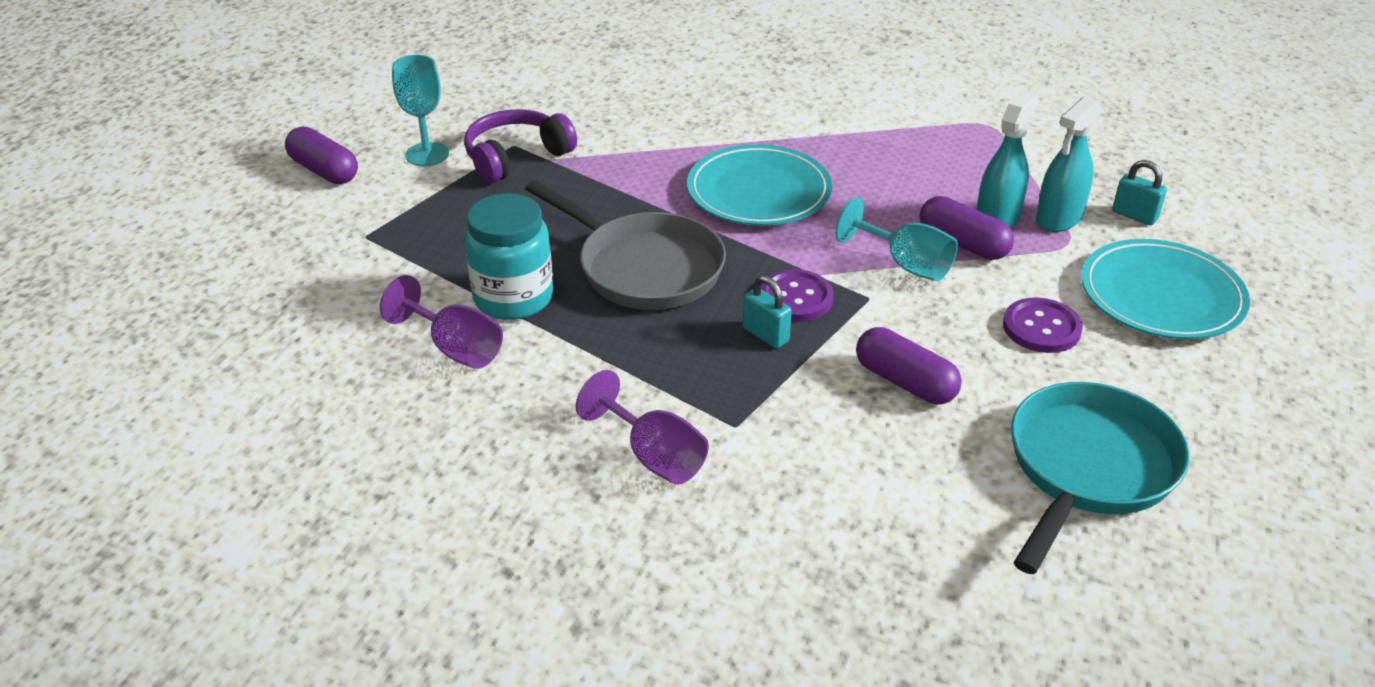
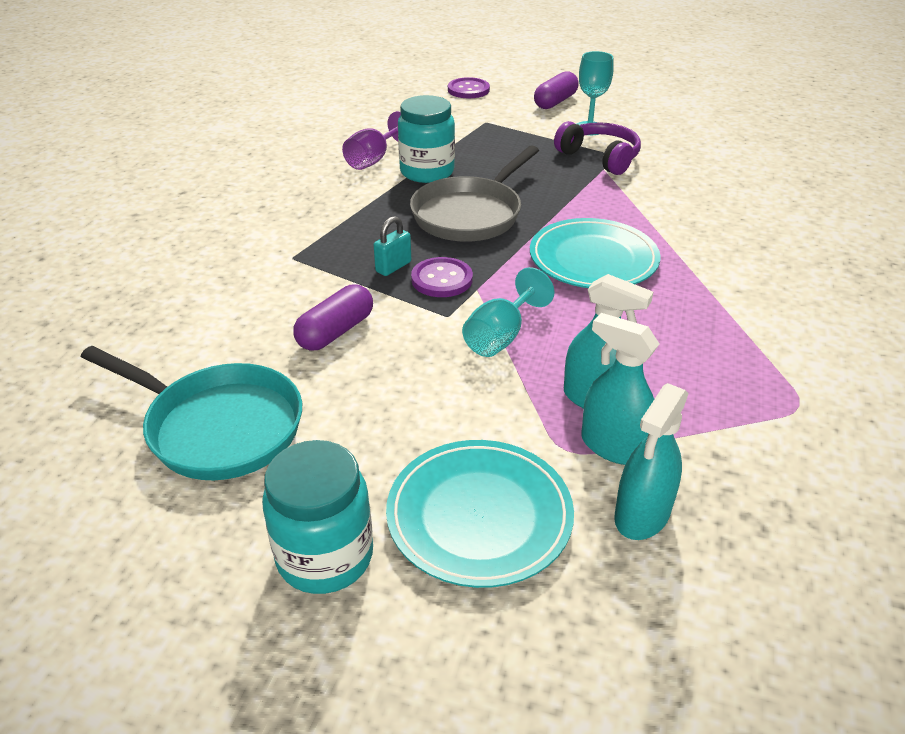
camera: 85 degrees right, 0 degrees up
purple goblet [576,370,709,485] -> none
purple capsule [919,196,1014,260] -> none
purple button [1003,298,1083,353] -> purple button moved to [448,77,490,98]
turquoise padlock [1112,160,1167,225] -> turquoise spray bottle [614,383,689,540]
none -> turquoise jar [262,440,373,594]

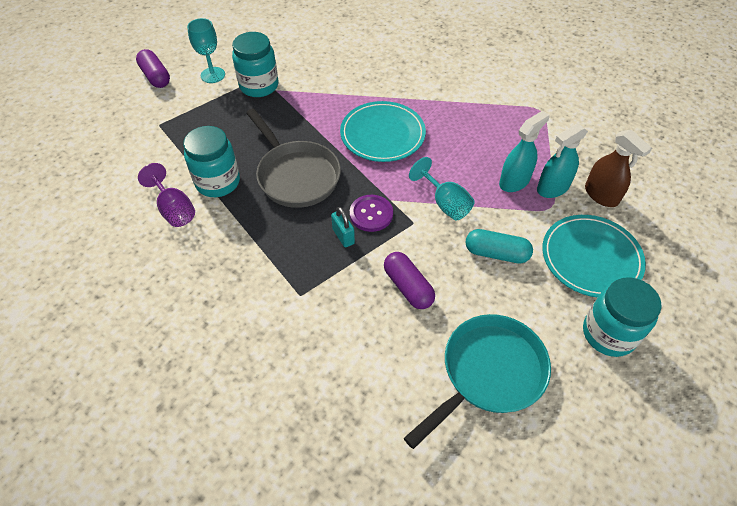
camera: 70 degrees left, 15 degrees up
purple button [448,77,490,98] -> none
purple headphones [554,121,641,175] -> turquoise jar [232,32,278,97]
turquoise spray bottle [614,383,689,540] -> brown spray bottle [585,130,652,207]
none -> turquoise capsule [466,229,533,264]

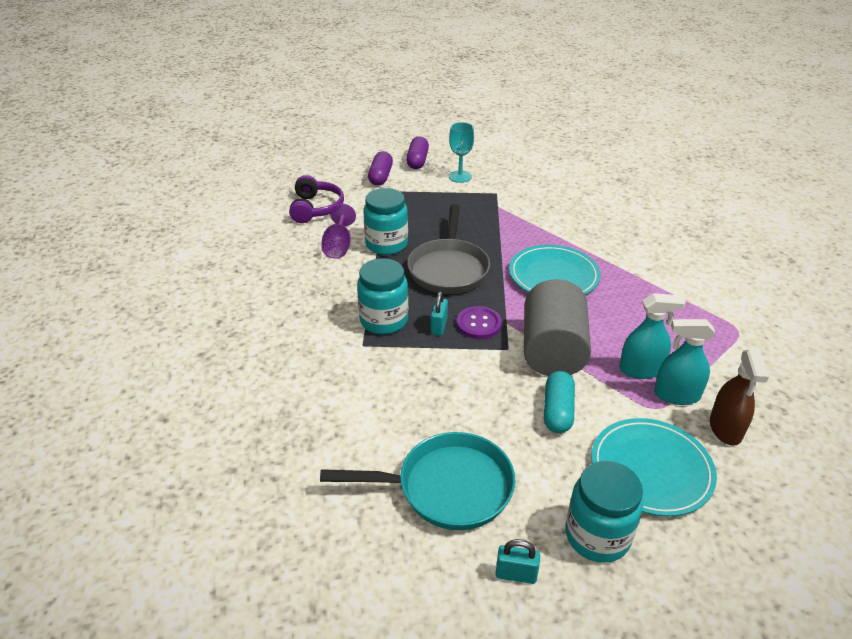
camera: 40 degrees right, 15 degrees down
turquoise jar [232,32,278,97] -> turquoise jar moved to [357,258,408,334]
purple capsule [384,252,435,309] -> purple capsule moved to [368,151,393,186]
turquoise goblet [409,157,475,221] -> grey cylinder [524,279,591,376]
turquoise capsule [466,229,533,264] -> turquoise capsule turned 45 degrees clockwise [544,371,575,433]
none -> purple headphones [289,175,344,223]
none -> turquoise padlock [496,539,540,584]

